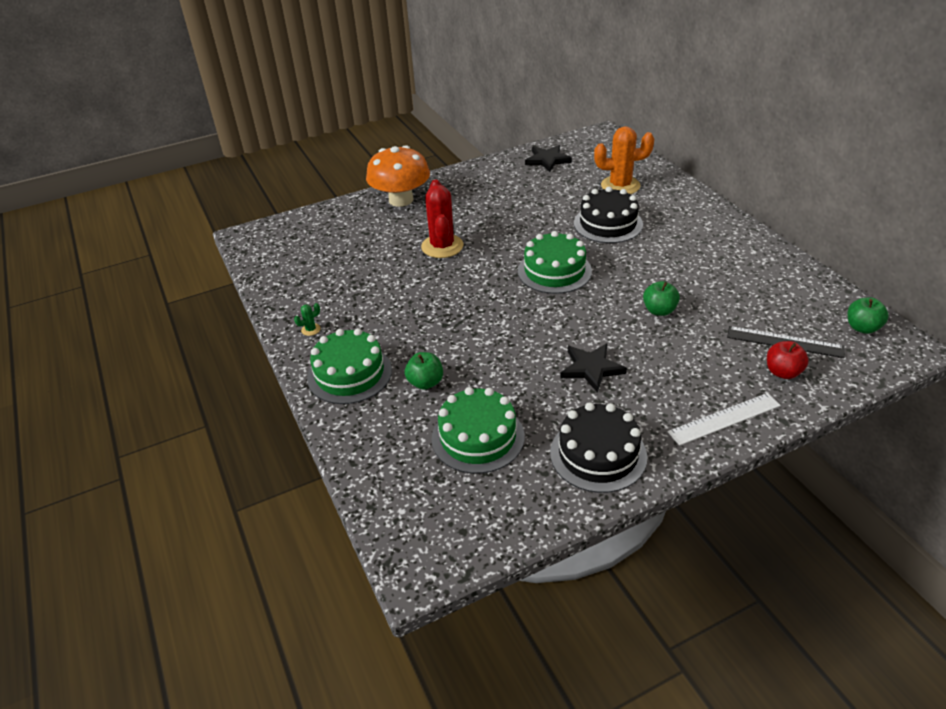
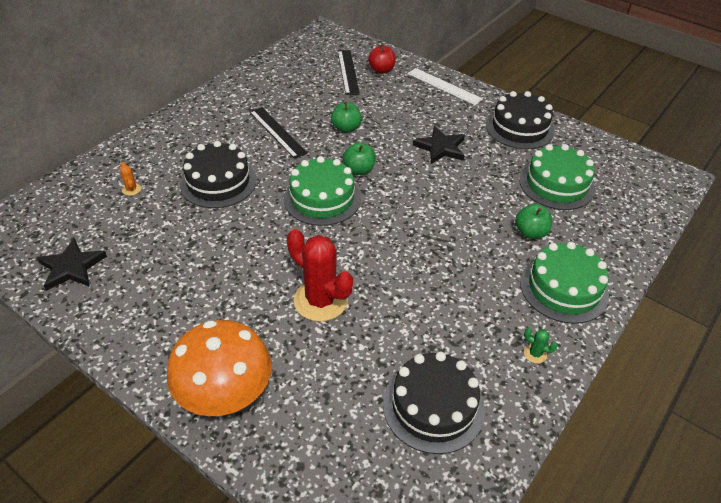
camera: 120 degrees left, 5 degrees up
red cactus [421,180,463,258] -> red cactus turned 75 degrees clockwise [287,229,353,322]
orange cactus [594,126,654,194] -> orange cactus [120,162,141,196], size x0.40
green apple [848,297,889,334] -> green apple moved to [343,143,376,175]
none -> black ruler [250,107,308,159]
none -> black cake [383,352,485,454]

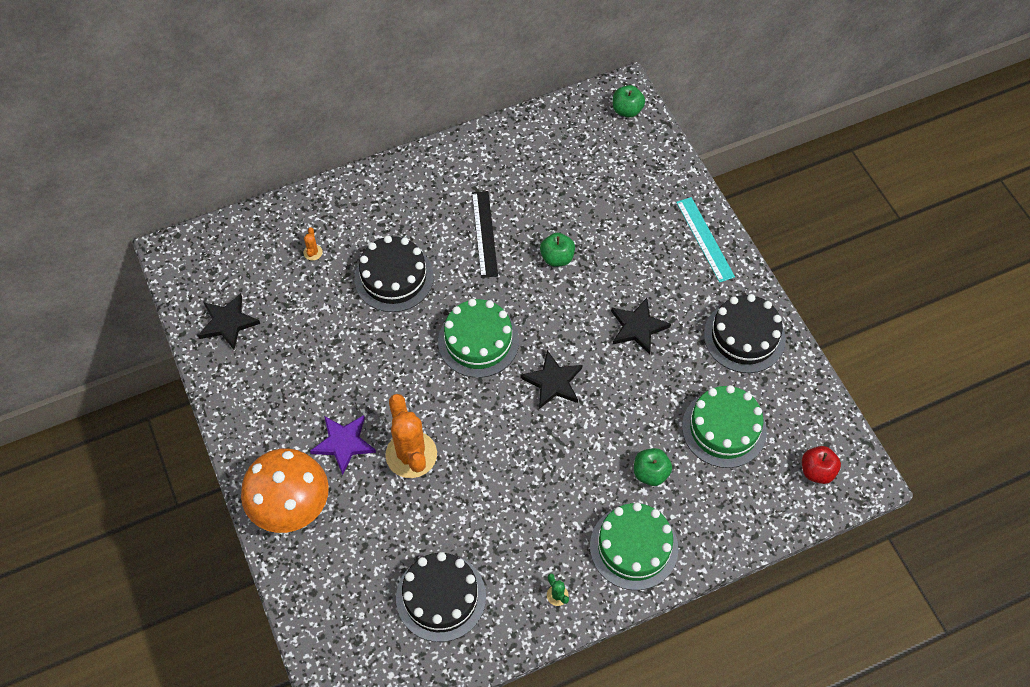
camera: 30 degrees right, 15 degrees up
red cactus [287,229,353,322] -> orange cactus [385,394,437,478]
black ruler [338,50,360,95] -> none
green apple [343,143,376,175] -> green apple moved to [613,85,645,118]
red apple [368,45,396,73] -> red apple moved to [802,446,841,484]
white ruler [408,68,483,105] -> turquoise ruler [676,197,735,283]
none -> purple star [310,415,376,475]
none -> black star [520,350,582,409]

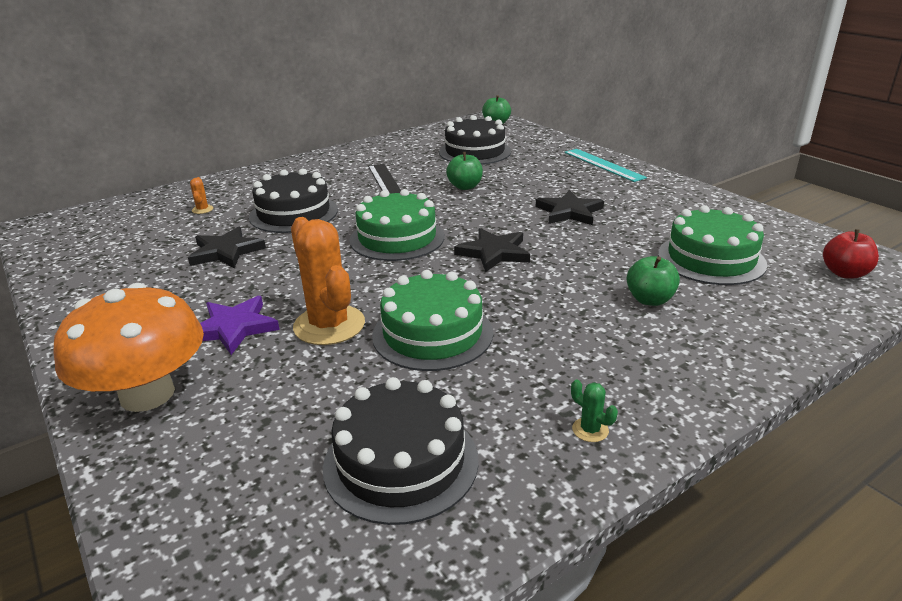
camera: 10 degrees left, 30 degrees down
black star [198,293,260,350] -> black star moved to [188,226,266,268]
green cake [590,502,678,590] -> green cake moved to [372,270,493,371]
black cake [704,294,786,373] -> black cake moved to [439,115,511,165]

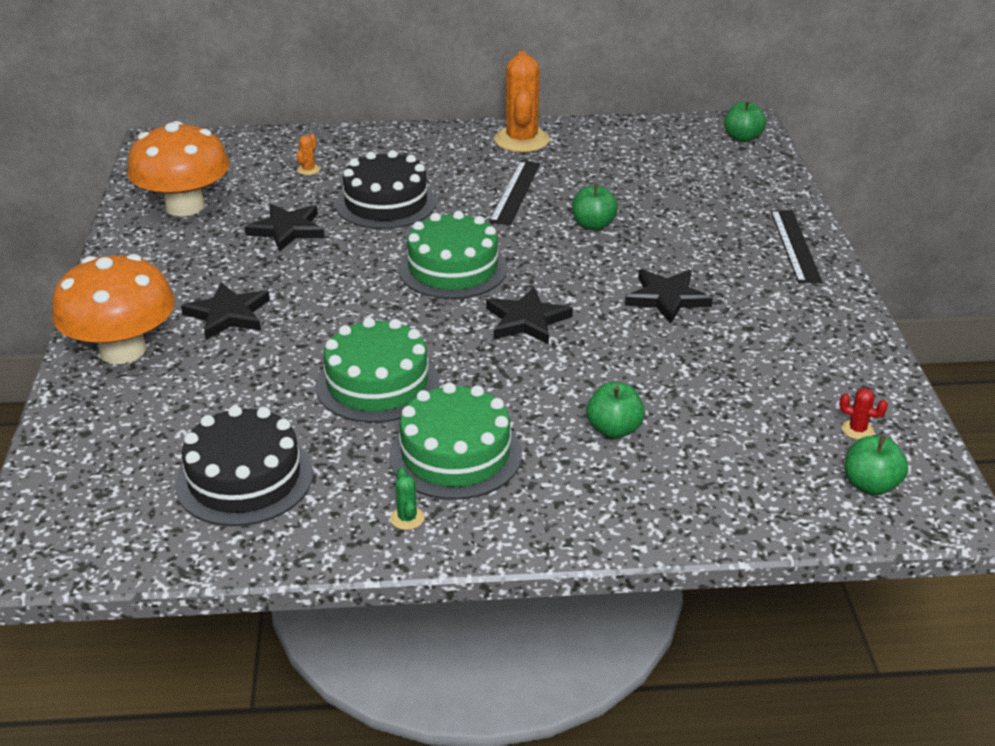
camera: 30 degrees right, 5 degrees up
purple star [200,296,280,355] -> black star [181,282,270,340]
orange cactus [291,217,365,345] -> orange cactus moved to [494,51,550,153]
black cake [439,115,511,165] -> none
turquoise ruler [565,149,647,182] -> black ruler [771,210,822,283]
green cake [658,205,767,285] -> green cake moved to [389,383,522,500]
red apple [823,229,879,279] -> green apple [845,436,908,495]
none -> orange mushroom [127,121,230,216]
none -> red cactus [839,388,888,439]

